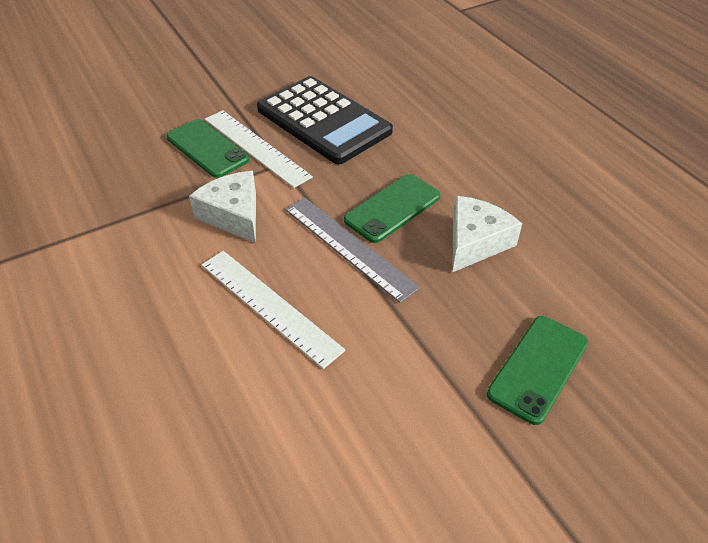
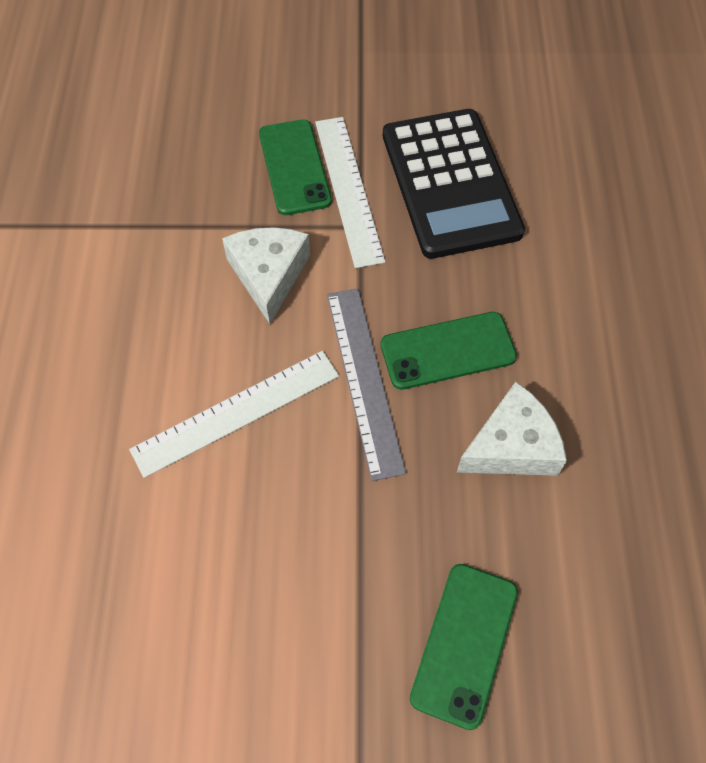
camera: 30 degrees right, 15 degrees up
white ruler [201,251,346,369] -> white ruler turned 75 degrees clockwise [129,351,339,478]
green phone [487,316,588,425] -> green phone turned 45 degrees counterclockwise [410,564,518,730]

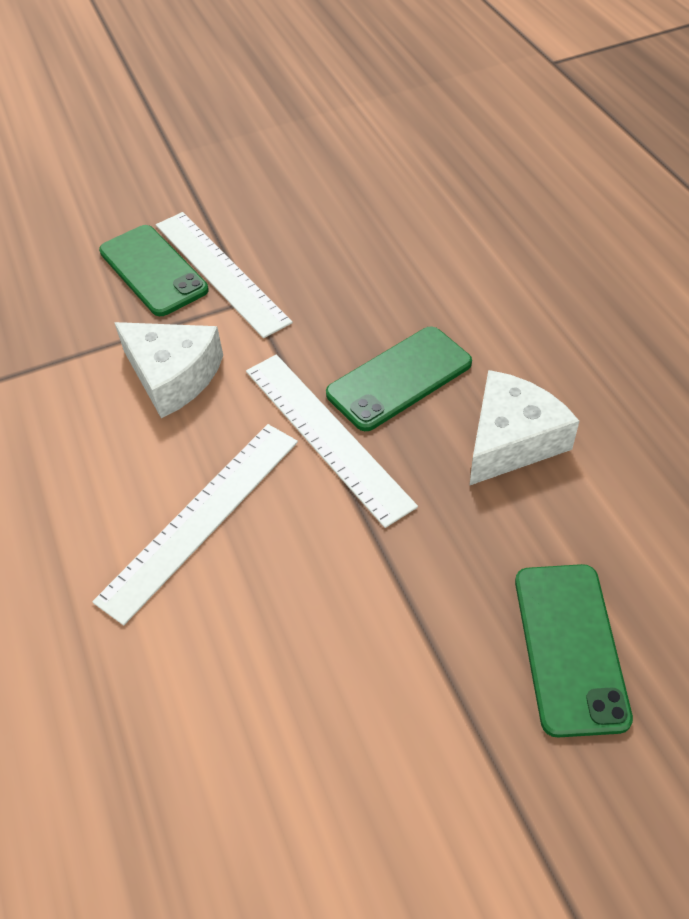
camera: 20 degrees left, 10 degrees down
white cheese [222,227,310,324] -> white cheese turned 150 degrees clockwise [114,322,223,418]
grey ruler [327,288,406,481] -> white ruler [246,354,418,528]
black calculator [383,109,525,259] -> none

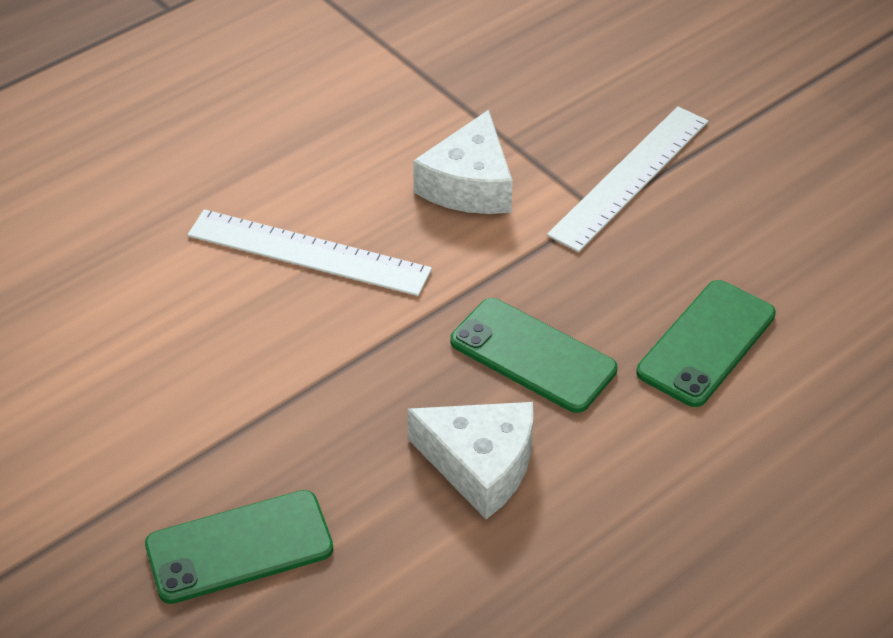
camera: 70 degrees right, 5 degrees down
green phone [99,225,209,316] -> green phone moved to [637,280,776,407]
white ruler [246,354,418,528] -> none

